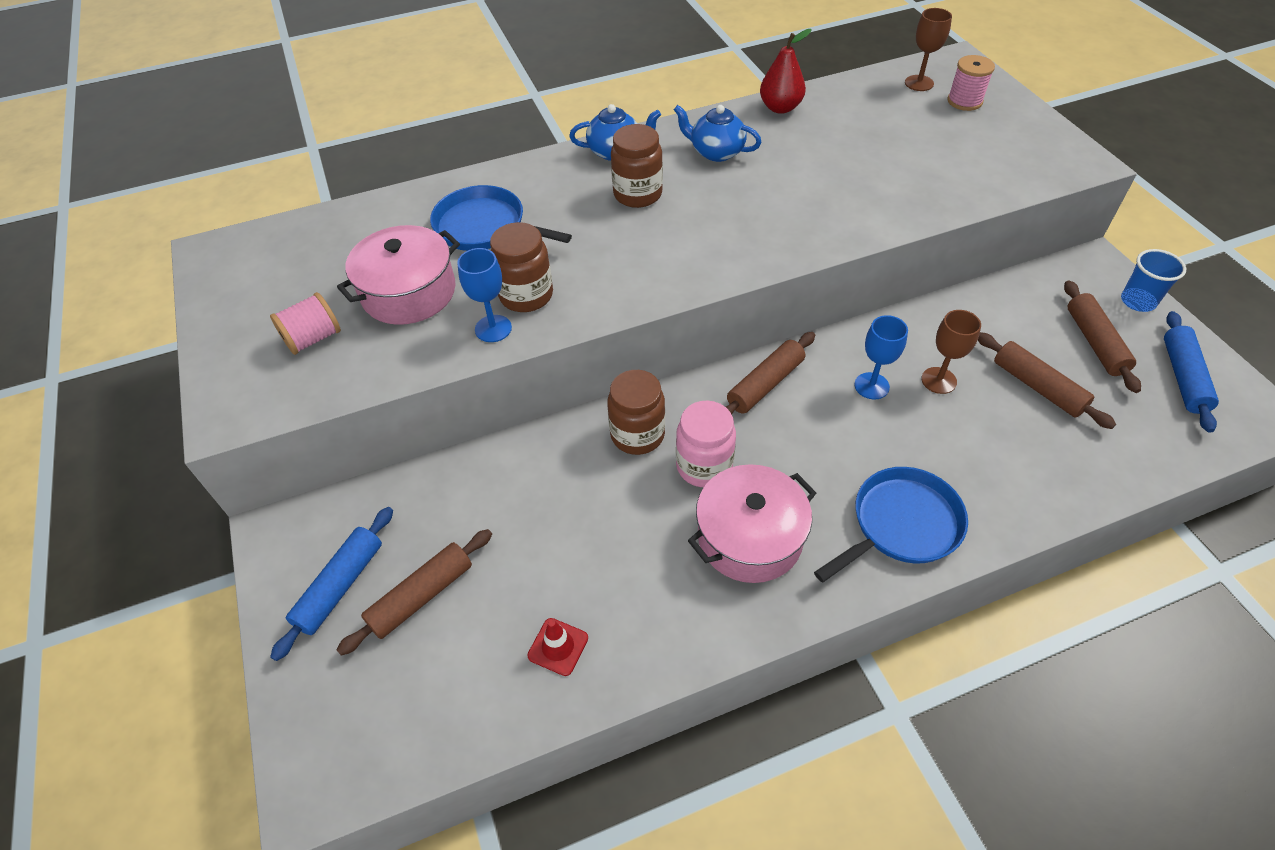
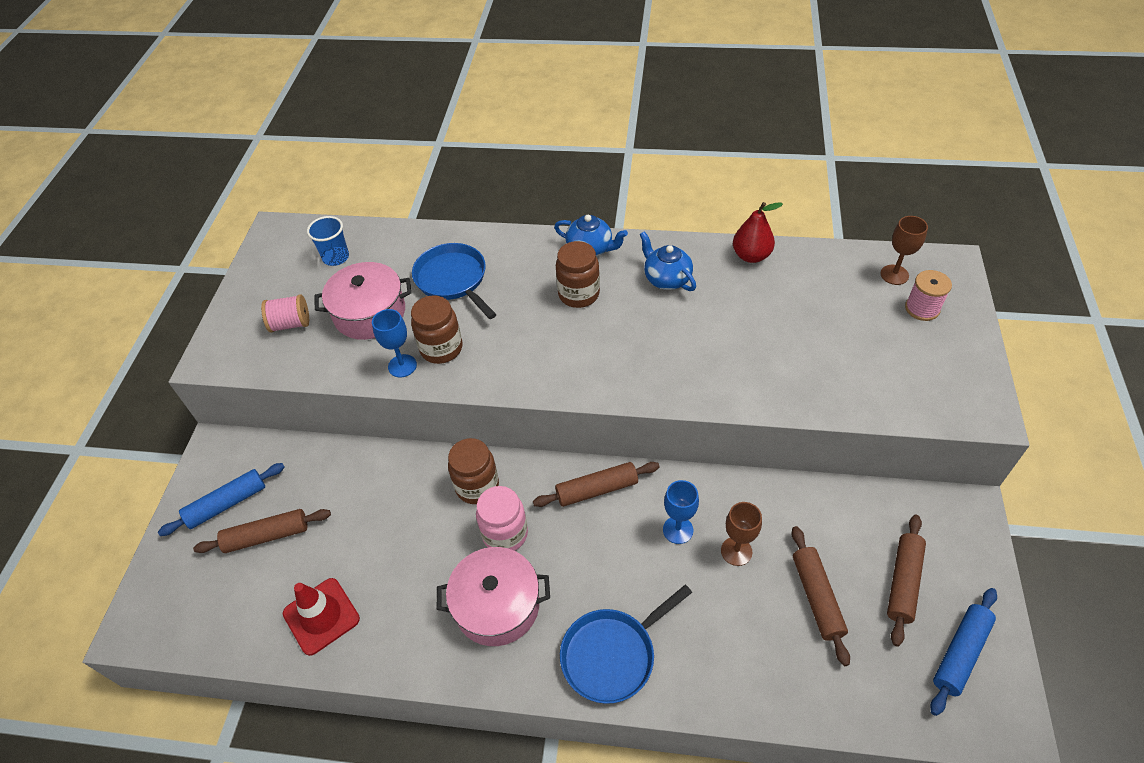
camera: 30 degrees right, 0 degrees up
red traffic cone [527,618,588,676] -> red traffic cone [283,578,360,656], size x1.67
blue pan [814,467,968,582] -> blue pan turned 150 degrees clockwise [560,585,692,704]
blue cup [1121,249,1186,312] -> blue cup moved to [307,216,349,266]

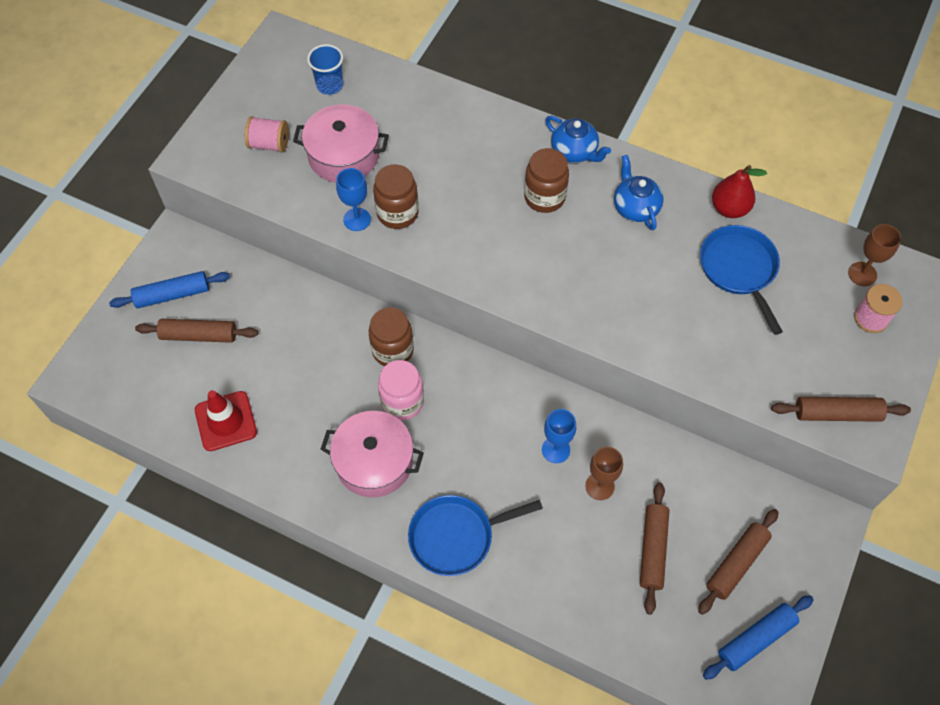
camera: 15 degrees right, 10 degrees up
blue pan [412,243,497,319] -> blue pan moved to [700,225,783,335]
brown rolling pin [533,462,660,507] -> brown rolling pin moved to [771,397,911,422]

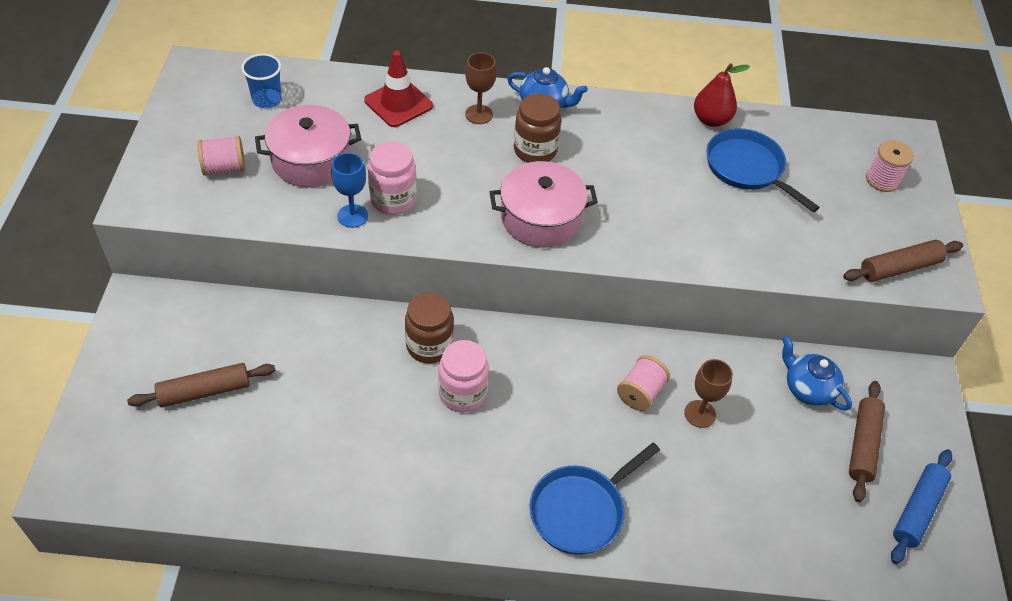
camera: 25 degrees left, 10 degrees down
blue rolling pin [109,271,230,308] -> none
red traffic cone [195,390,257,451] -> red traffic cone moved to [364,51,433,127]
pink pot [321,411,424,497] -> pink pot moved to [490,161,598,248]
brown jar [373,164,419,229] -> pink jar [368,141,417,215]
blue goblet [542,409,576,463] -> pink spool [617,355,670,411]
blue teapot [614,155,664,230] -> blue teapot moved to [782,336,852,410]
brown rolling pin [640,482,670,615] -> none
brown goblet [848,224,901,286] -> brown goblet moved to [465,52,496,124]

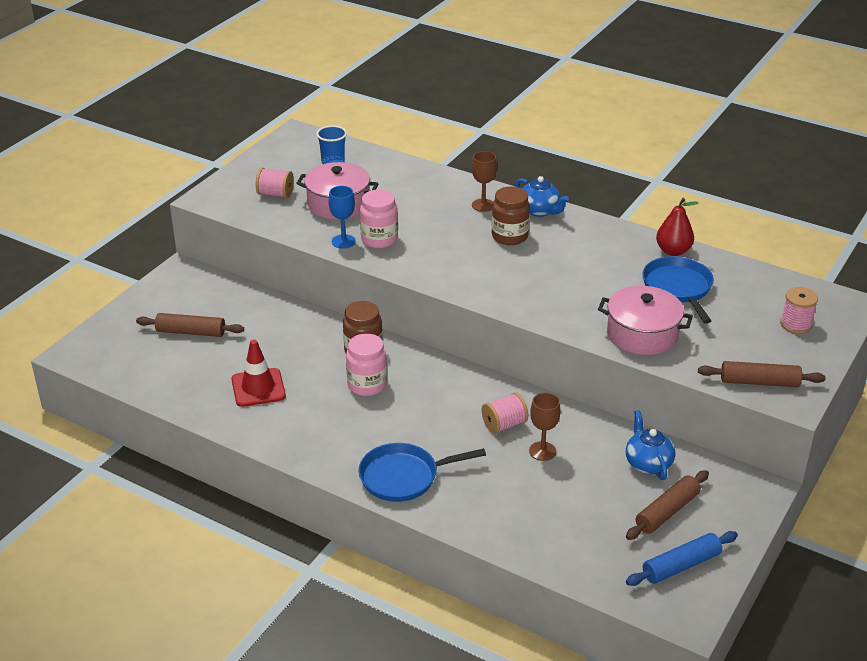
camera: 30 degrees right, 15 degrees down
red traffic cone [364,51,433,127] -> red traffic cone moved to [231,340,286,407]
pink pot [490,161,598,248] -> pink pot moved to [598,286,693,355]

